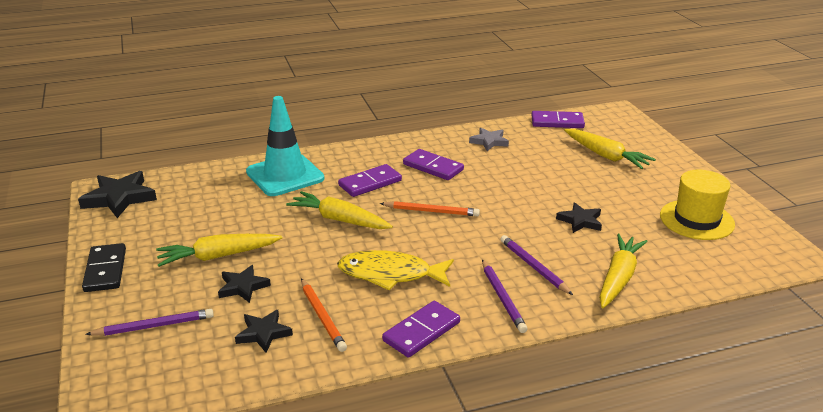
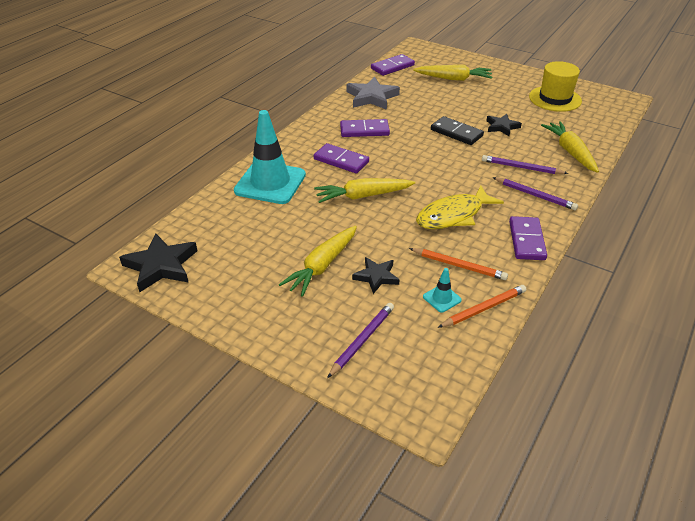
camera: 40 degrees left, 10 degrees up
black domino [82,243,126,292] -> black domino moved to [431,116,484,145]
black star [235,310,293,353] -> turquoise traffic cone [423,268,462,313]
purple domino [338,164,402,197] -> purple domino turned 75 degrees counterclockwise [314,143,369,173]
orange pencil [380,201,480,216] -> orange pencil moved to [437,285,527,328]
grey star [469,128,509,151] -> grey star [347,77,400,110], size x1.63

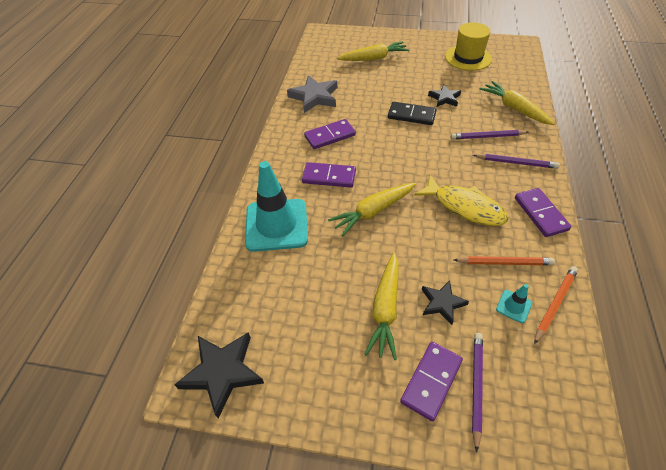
camera: 20 degrees left, 10 degrees up
purple domino [371,54,415,76] -> purple domino moved to [400,342,463,421]
yellow fish [416,185,504,229] -> yellow fish turned 90 degrees counterclockwise [414,175,508,226]

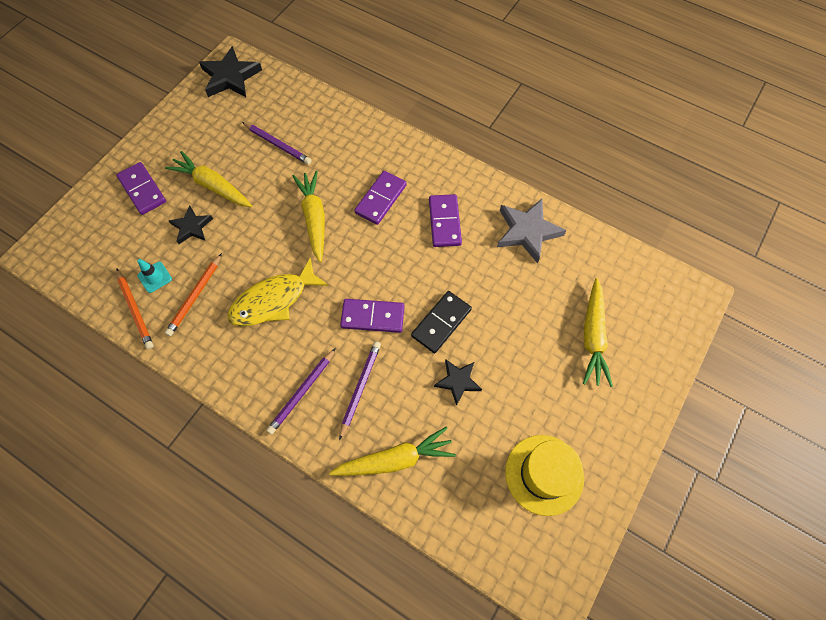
camera: 110 degrees right, 15 degrees up
turquoise traffic cone [245,161,308,252] -> none
purple pencil [472,333,483,453] -> purple pencil moved to [242,122,311,165]
purple domino [515,188,571,237] -> purple domino moved to [340,299,404,333]

